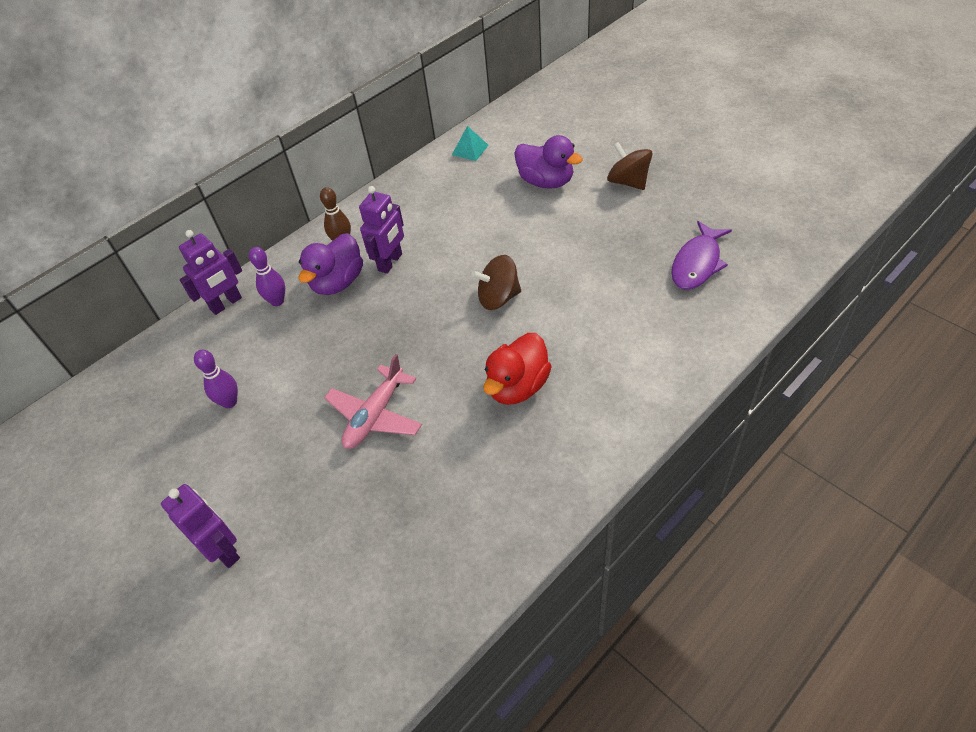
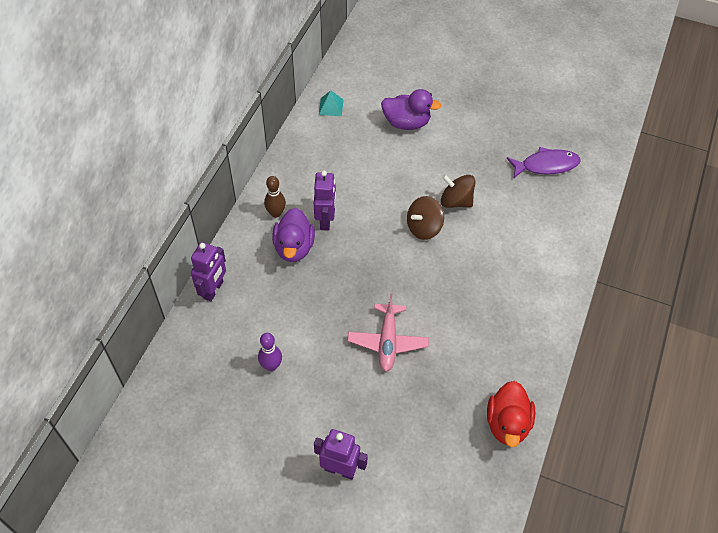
camera: 30 degrees left, 5 degrees up
purple bowling pin [249,247,285,306] -> none
red duck [483,333,552,405] -> red duck moved to [487,381,535,447]
brown spinning top [607,142,652,190] -> brown spinning top moved to [441,175,475,208]
purple fish [671,221,732,290] -> purple fish turned 105 degrees counterclockwise [507,147,580,178]

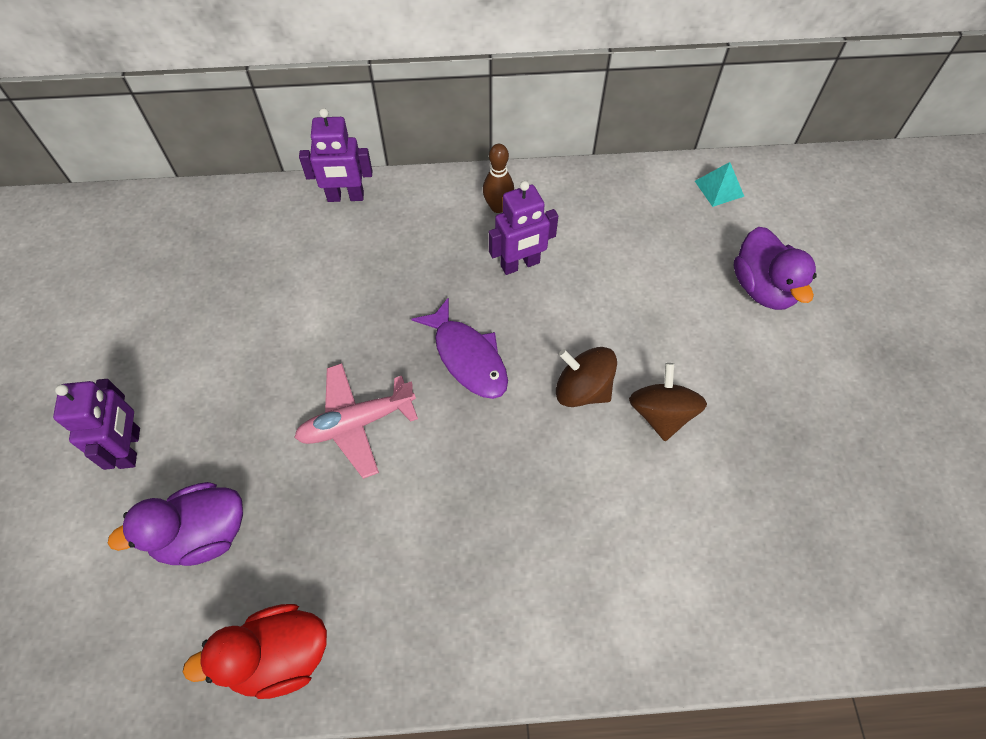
camera: 65 degrees right, 5 degrees up
purple bowling pin [258,333,282,371] -> none
purple duck [272,208,315,262] -> purple duck moved to [107,482,243,566]
purple fish [507,147,580,178] -> purple fish moved to [411,297,508,399]

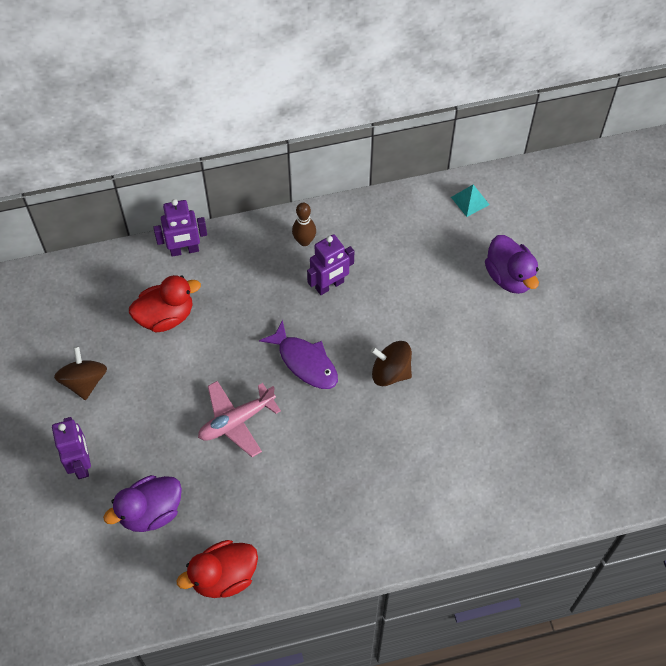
camera: 10 degrees left, 0 degrees up
brown spinning top [629,363,707,441] -> brown spinning top moved to [54,346,107,400]
none -> red duck [129,275,201,332]

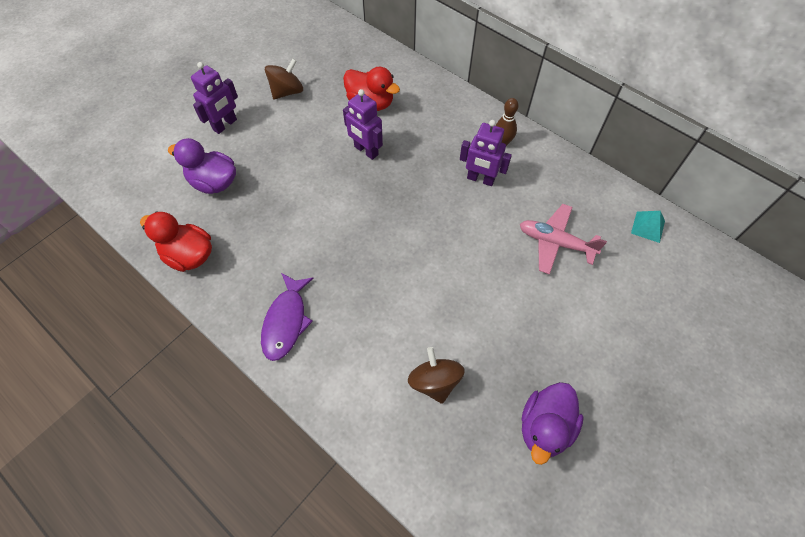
camera: 55 degrees right, 0 degrees up
purple robot [153,199,207,257] -> purple robot moved to [343,89,383,160]
pink plane [198,381,281,457] -> pink plane moved to [520,204,607,275]
purple fish [259,320,338,389] -> purple fish moved to [261,273,314,361]
brown spinning top [371,341,412,386] -> brown spinning top moved to [408,347,465,404]
purple duck [485,235,539,294] -> purple duck moved to [521,382,584,465]

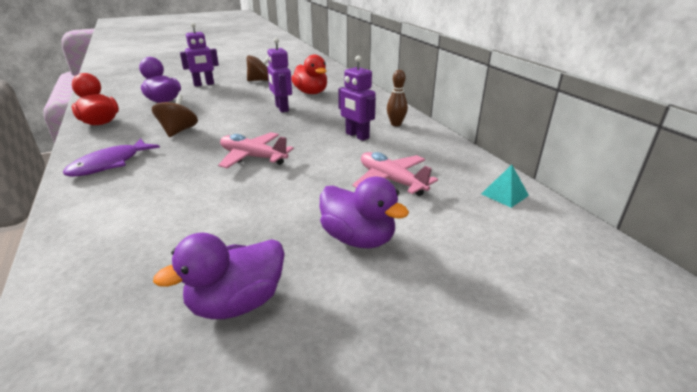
camera: 25 degrees right, 30 degrees down
brown spinning top [408,347,465,404] -> brown spinning top moved to [152,95,198,137]
none -> pink plane [218,132,294,168]
none -> purple duck [320,177,409,248]

